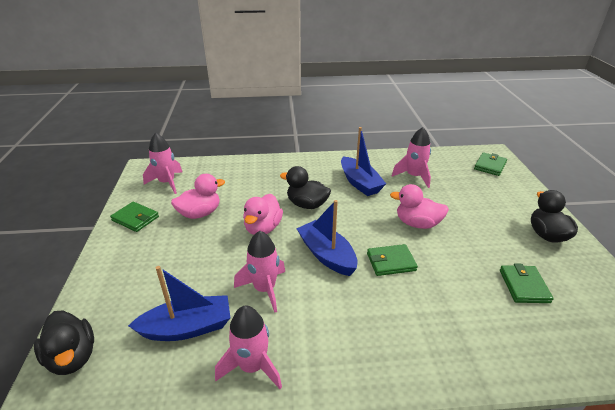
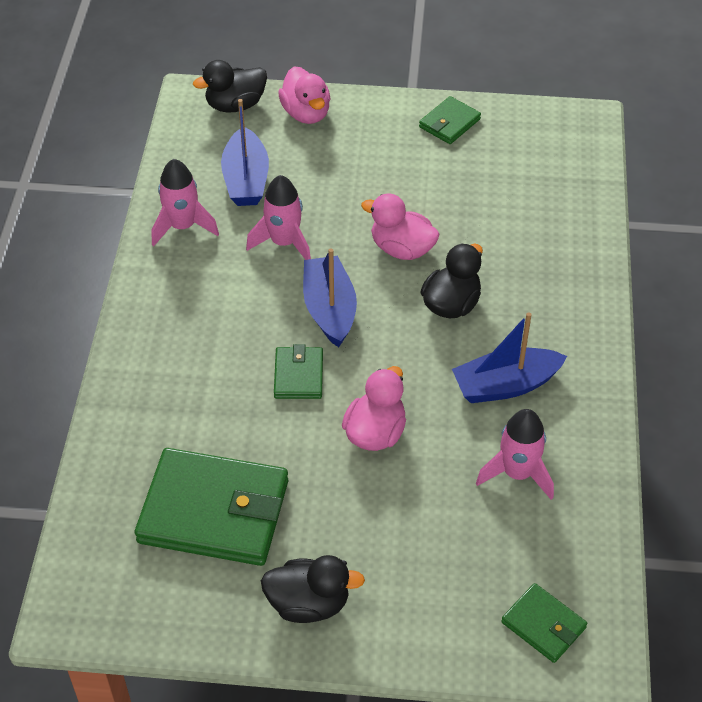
camera: 100 degrees right, 15 degrees up
pink rocket [143,133,182,194] -> none
pink duck [171,174,225,219] -> pink duck moved to [278,66,330,124]
blue boat [296,200,357,276] -> blue boat turned 75 degrees counterclockwise [303,248,357,347]
green wallet [500,264,554,303] -> green wallet [135,448,288,566], size x2.05

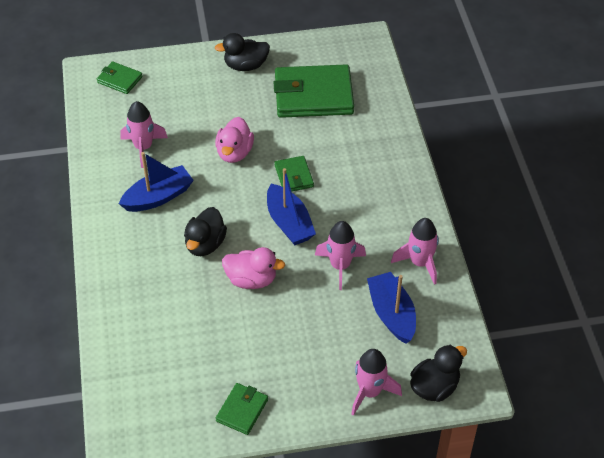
camera: 165 degrees right, 0 degrees up
pink duck [278,66,330,124] -> pink rocket [351,349,402,416]

